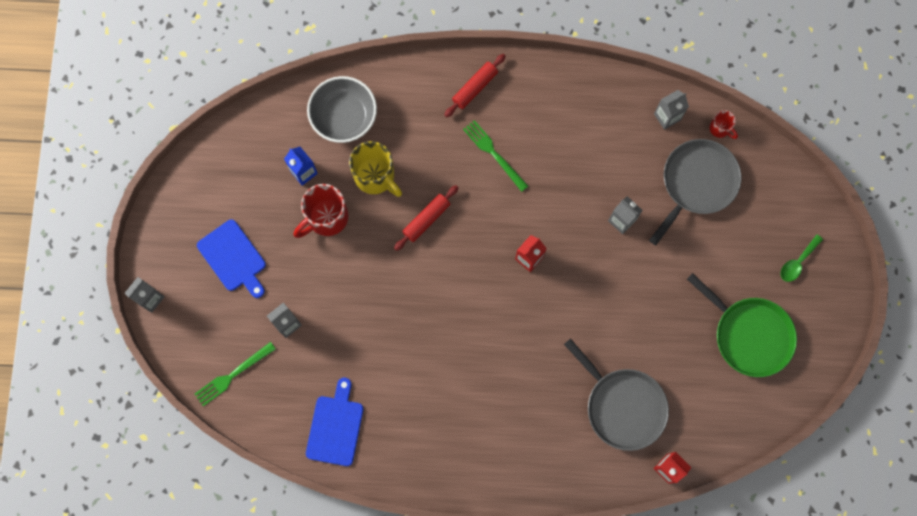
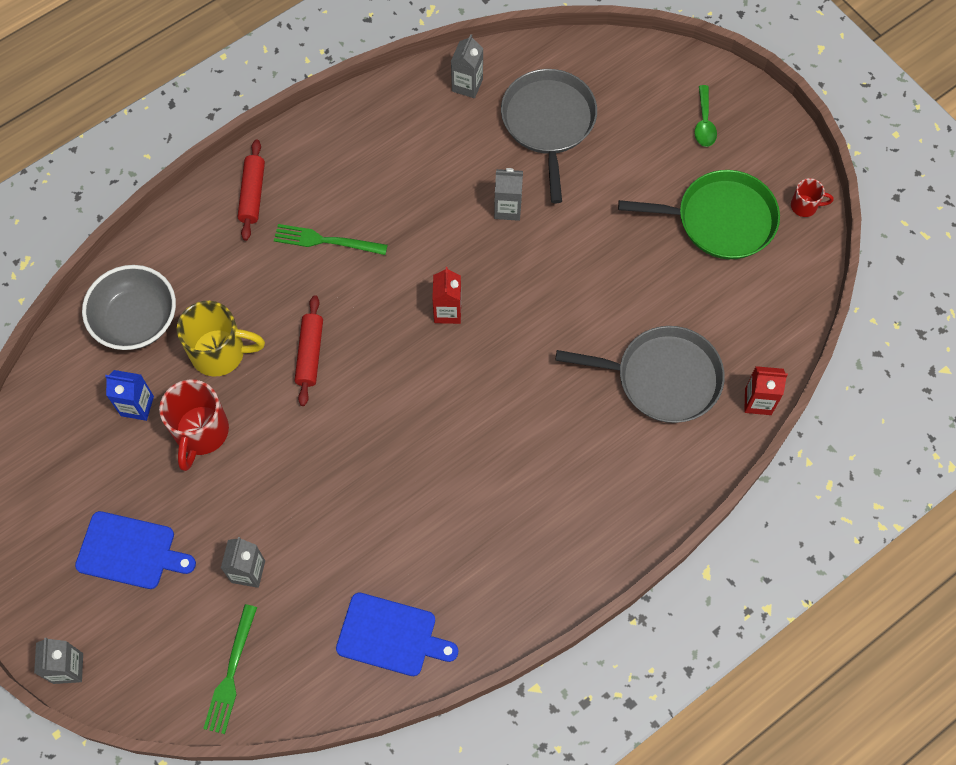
camera: 40 degrees left, 10 degrees down
blue cutting board [306,378,364,466] -> blue cutting board turned 135 degrees clockwise [336,592,458,676]
red mug [710,110,738,139] -> red mug moved to [791,178,834,217]

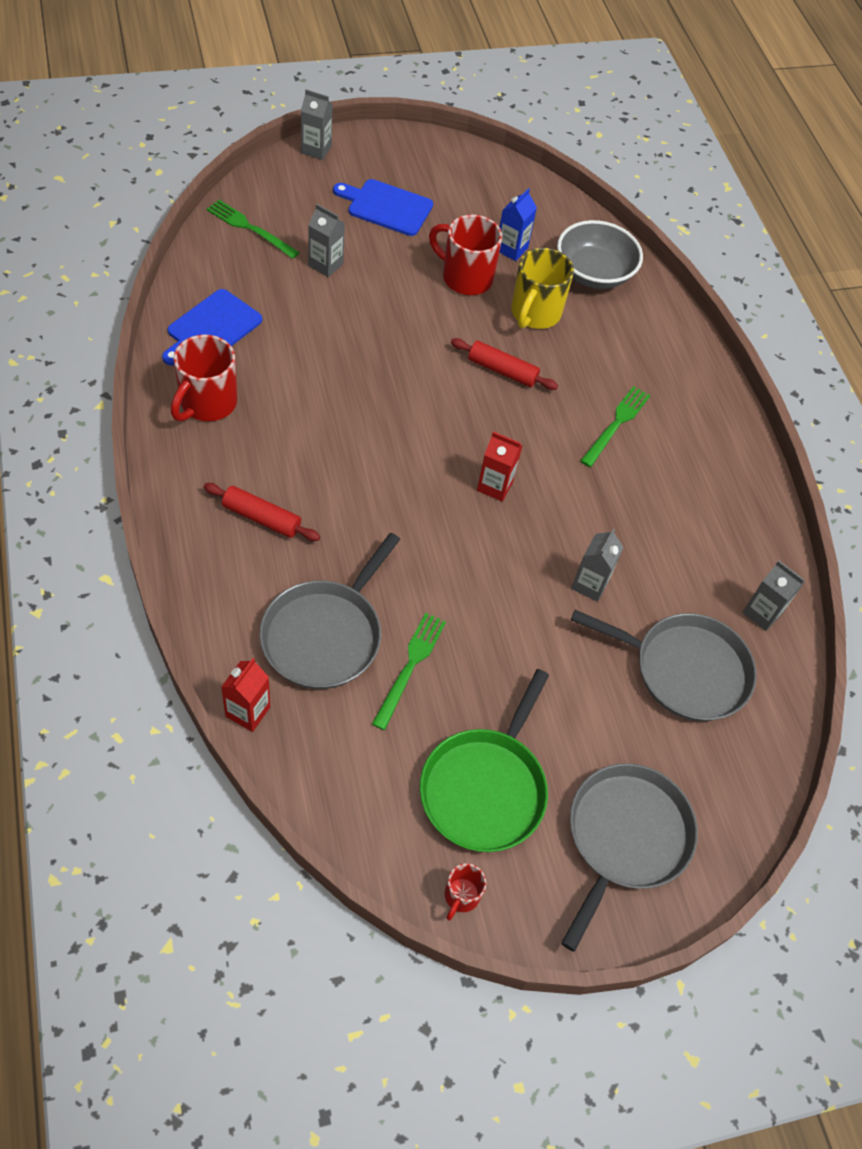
camera: 105 degrees right, 10 degrees down
blue cutting board [75,511,196,589] -> blue cutting board turned 75 degrees clockwise [333,179,433,236]
red rolling pin [238,140,265,241] -> red rolling pin moved to [204,483,320,541]
green spoon [694,85,717,147] -> grey pan [561,763,698,952]
none -> red mug [171,334,237,421]
none -> green fork [372,613,446,730]

